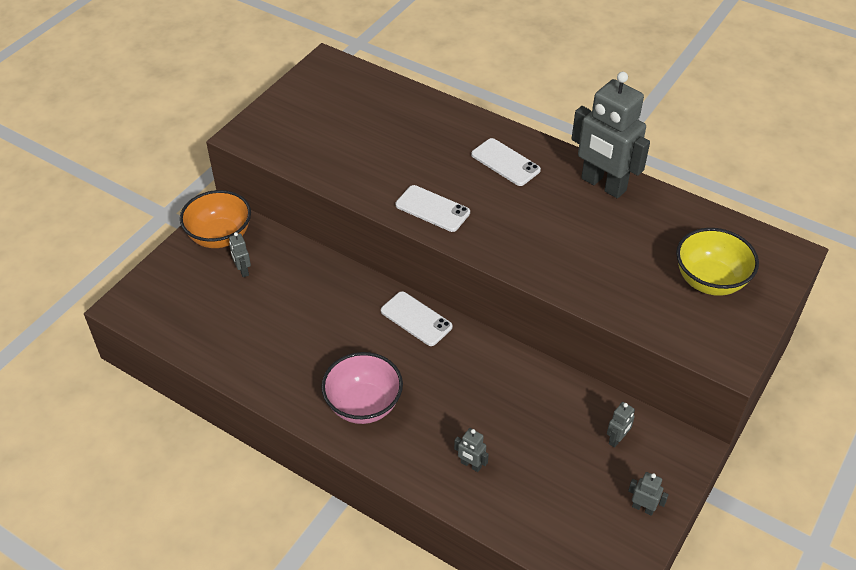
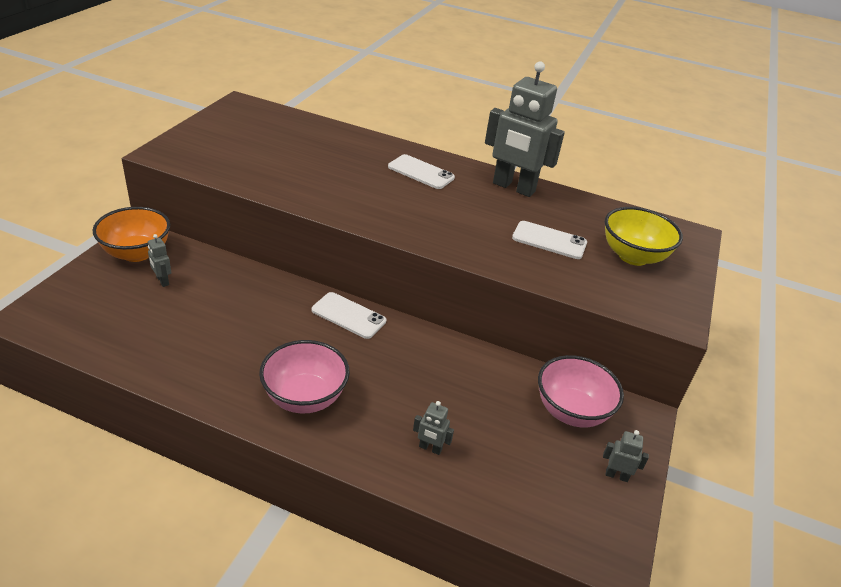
camera: 15 degrees left, 10 degrees down
white phone [396,185,470,232] -> white phone moved to [512,221,587,259]
grey robot [607,402,635,448] -> pink bowl [538,355,624,427]

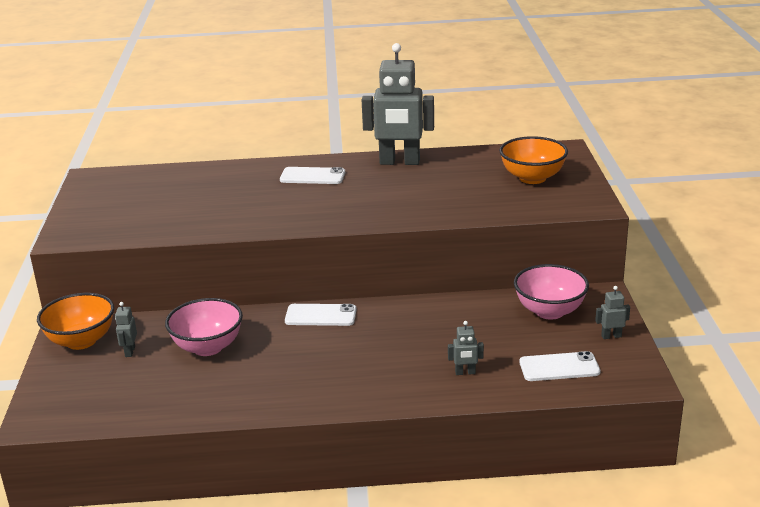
camera: 20 degrees left, 10 degrees down
grey robot [148,234,171,287] -> grey robot turned 60 degrees clockwise [115,302,137,357]
pink bowl [259,340,350,413] -> pink bowl moved to [165,298,243,356]
white phone [512,221,587,259] -> white phone moved to [519,351,600,381]
yellow bowl [605,207,683,266] -> orange bowl [499,136,568,184]

